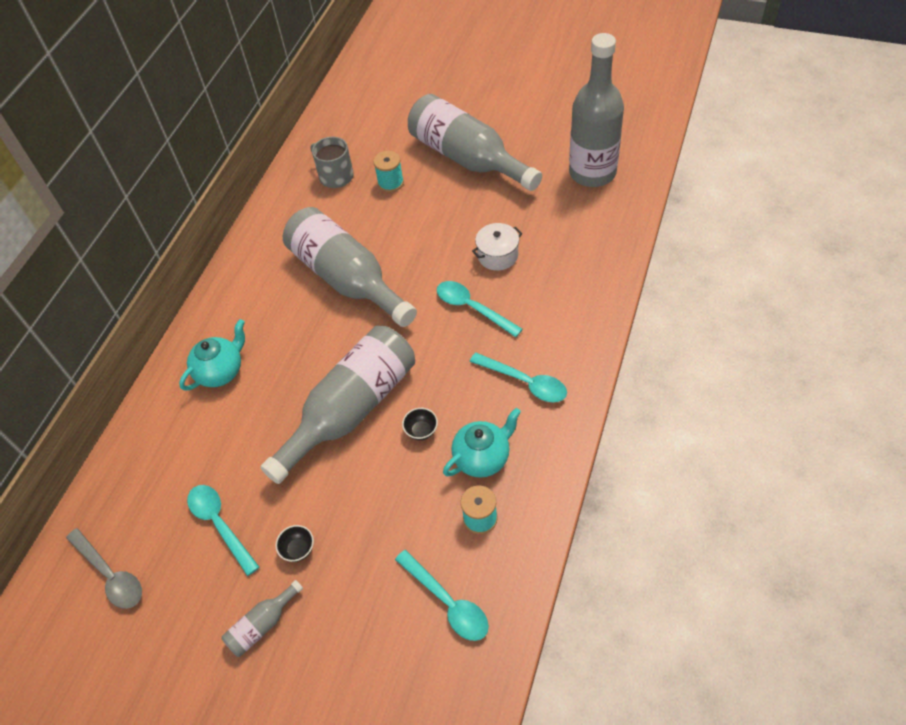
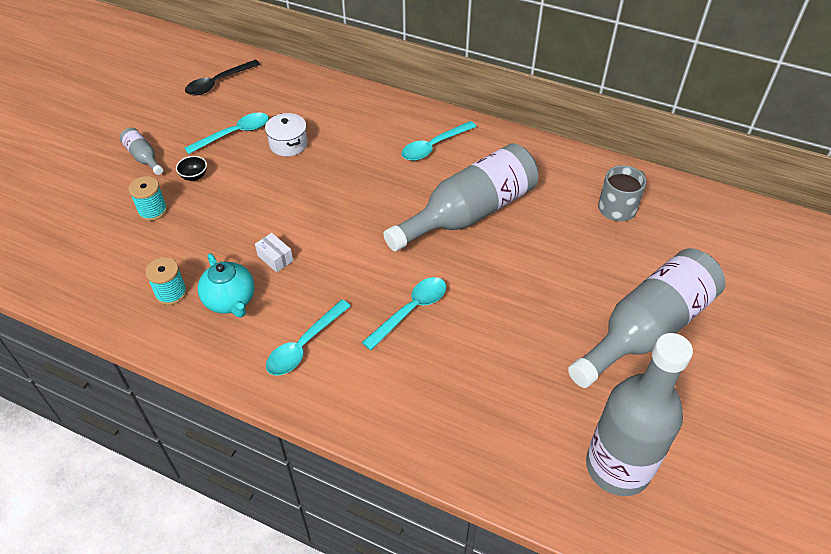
camera: 90 degrees right, 5 degrees down
grey spoon [66,528,142,609] -> black spoon [185,60,260,96]
turquoise teapot [179,319,245,391] -> none
grey bottle [260,326,415,484] -> none
turquoise spool [373,151,404,192] -> turquoise spool moved to [128,176,167,221]
turquoise spoon [395,550,489,641] -> turquoise spoon moved to [402,121,476,161]
black bowl [402,408,438,440] -> white box [255,233,293,273]
white pot [472,223,522,271] -> white pot moved to [265,113,308,156]

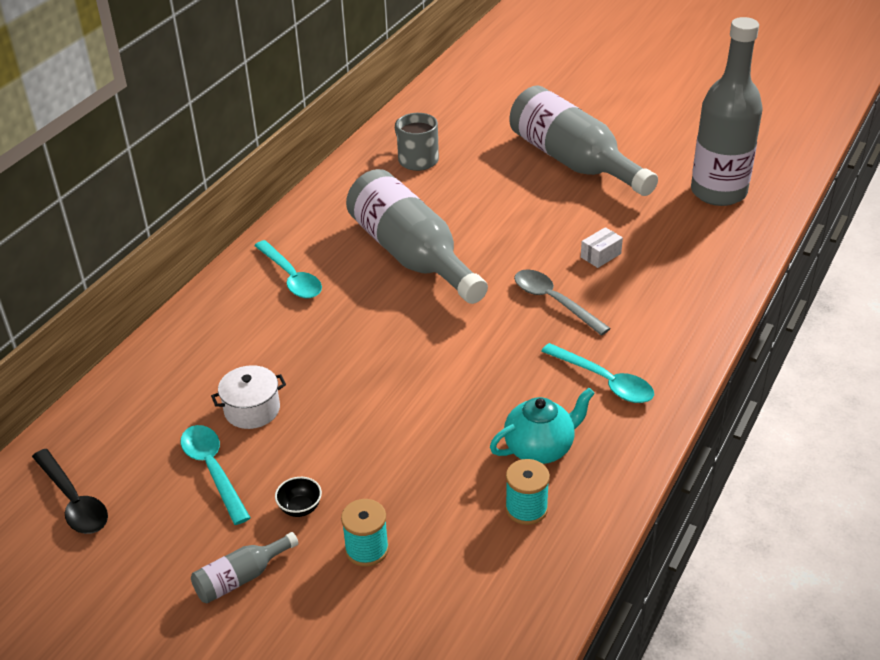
camera: 85 degrees left, 10 degrees down
white box [255,233,293,273] -> white box moved to [581,227,623,268]
turquoise spoon [362,277,446,350] -> grey spoon [514,269,611,336]

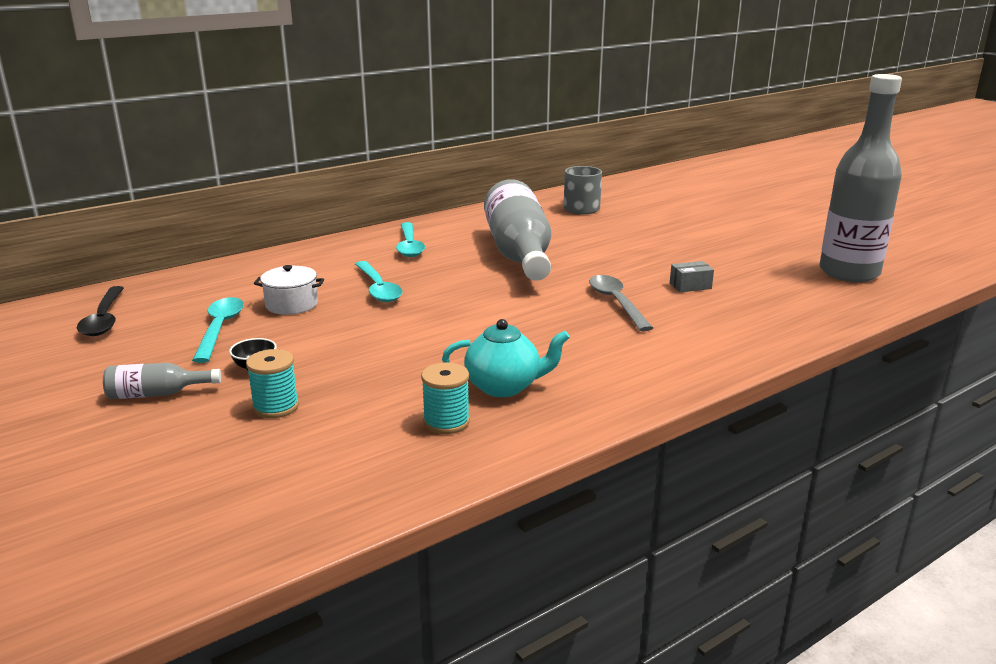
camera: 25 degrees right, 15 degrees down
grey bottle [509,85,658,196] -> none
turquoise spoon [541,343,654,403] -> turquoise spoon moved to [355,261,403,302]
white box [581,227,623,268] -> grey box [670,261,714,292]

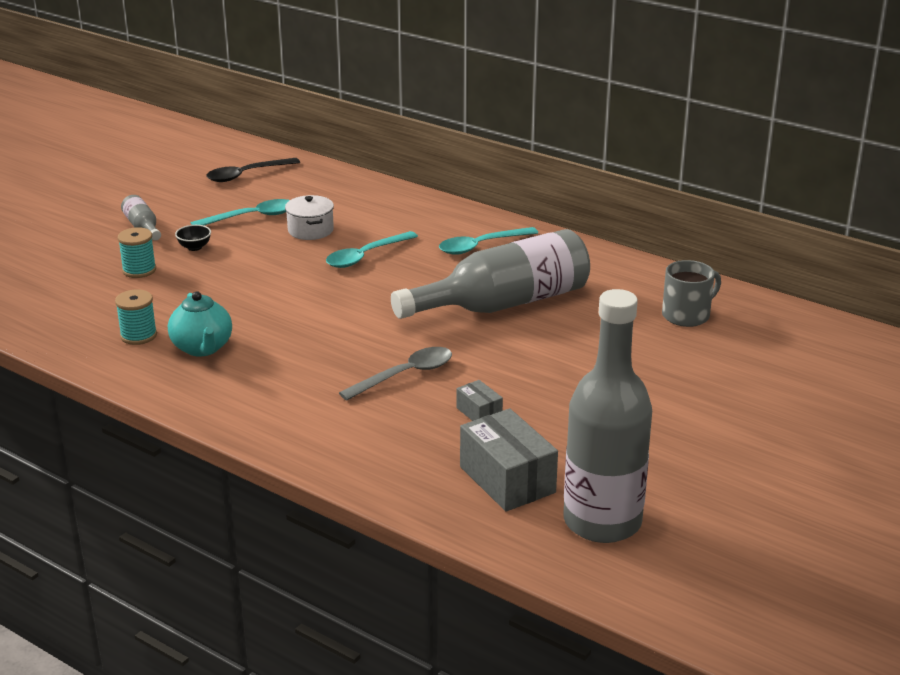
camera: 70 degrees right, 5 degrees up
none -> grey box [460,408,558,512]

